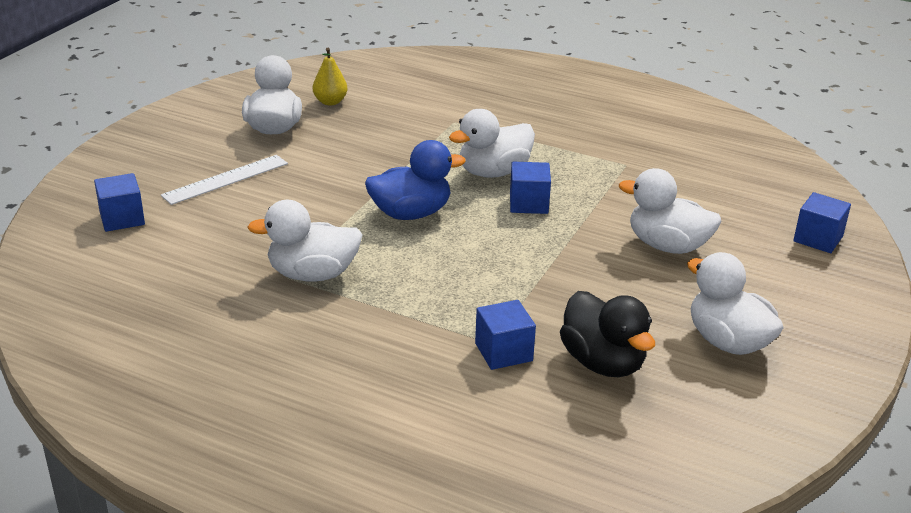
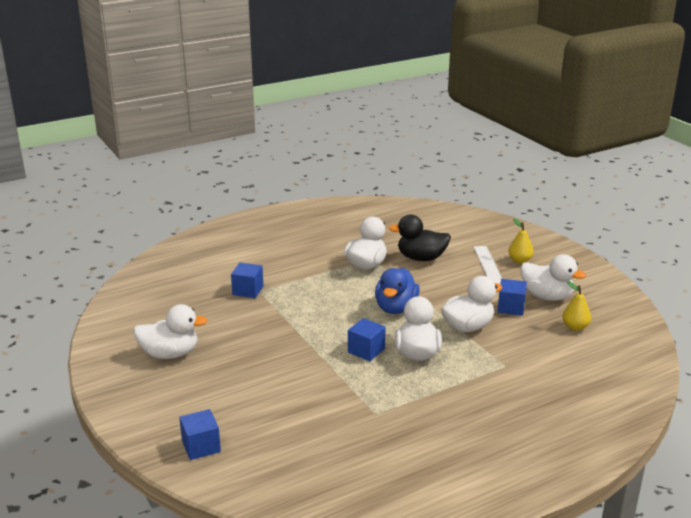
camera: 125 degrees right, 5 degrees down
blue cube [94,173,145,232] -> blue cube moved to [497,279,527,316]
black duck [560,291,655,377] -> black duck moved to [389,215,451,261]
white duck [619,168,722,254] -> white duck moved to [441,276,502,332]
none -> yellow pear [508,218,534,263]

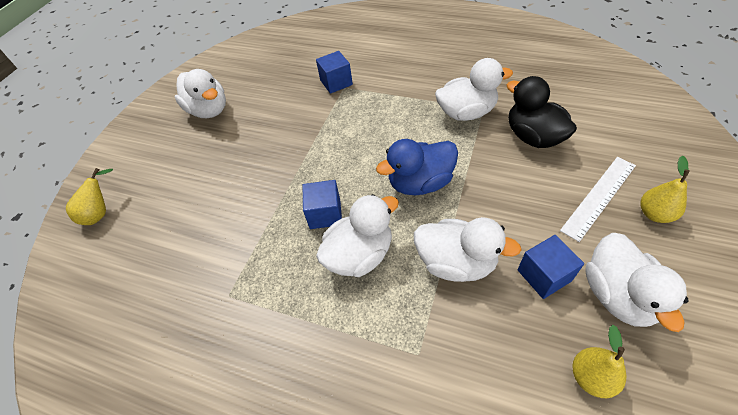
camera: 55 degrees right, 25 degrees up
blue cube [179,409,221,460] -> yellow pear [66,168,113,225]

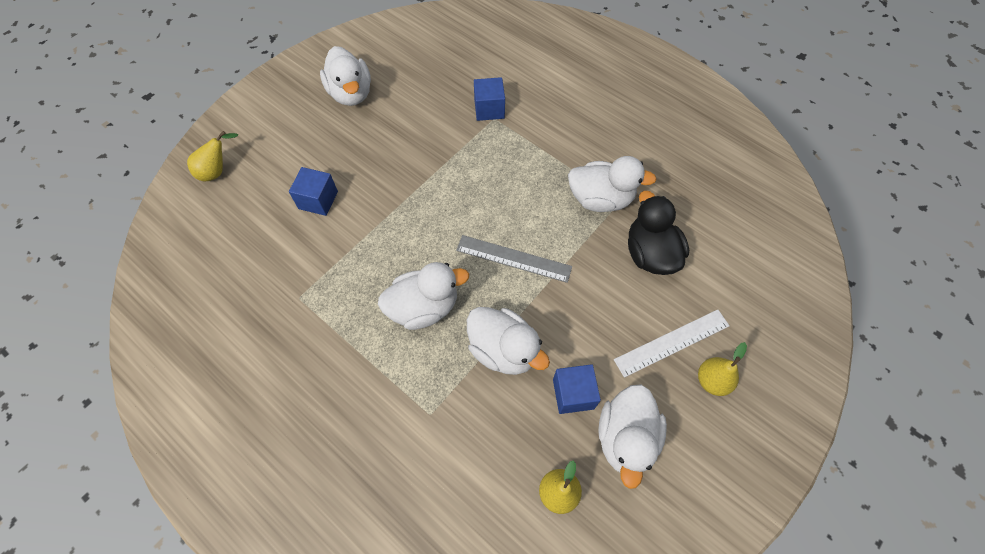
camera: 15 degrees right, 10 degrees up
blue cube [303,180,342,229] -> blue cube moved to [289,167,338,216]
blue duck [376,139,458,195] -> grey ruler [456,235,572,283]

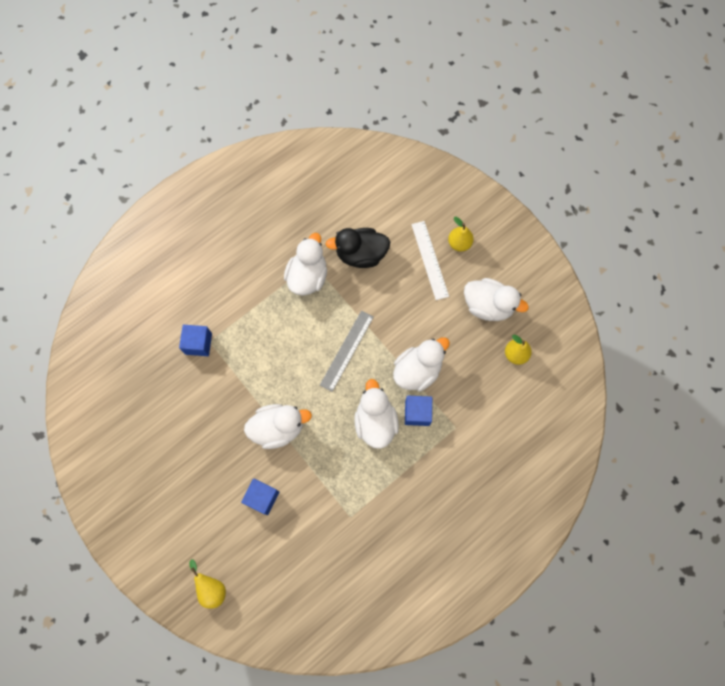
camera: 80 degrees left, 10 degrees up
white duck [320,46,371,106] -> white duck moved to [244,404,312,449]
blue cube [553,364,601,414] -> blue cube moved to [405,396,432,426]

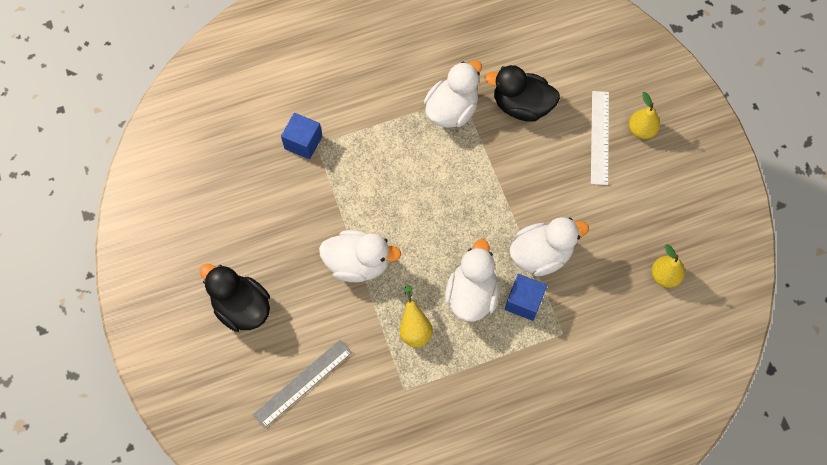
camera: 20 degrees right, 5 degrees down
yellow pear [190,559,226,609] -> yellow pear moved to [400,285,433,348]
blue cube [241,478,279,515] -> none
grey ruler [320,311,374,392] -> grey ruler moved to [252,339,352,428]
white duck [464,278,529,321] -> none
none -> black duck [200,264,270,332]

